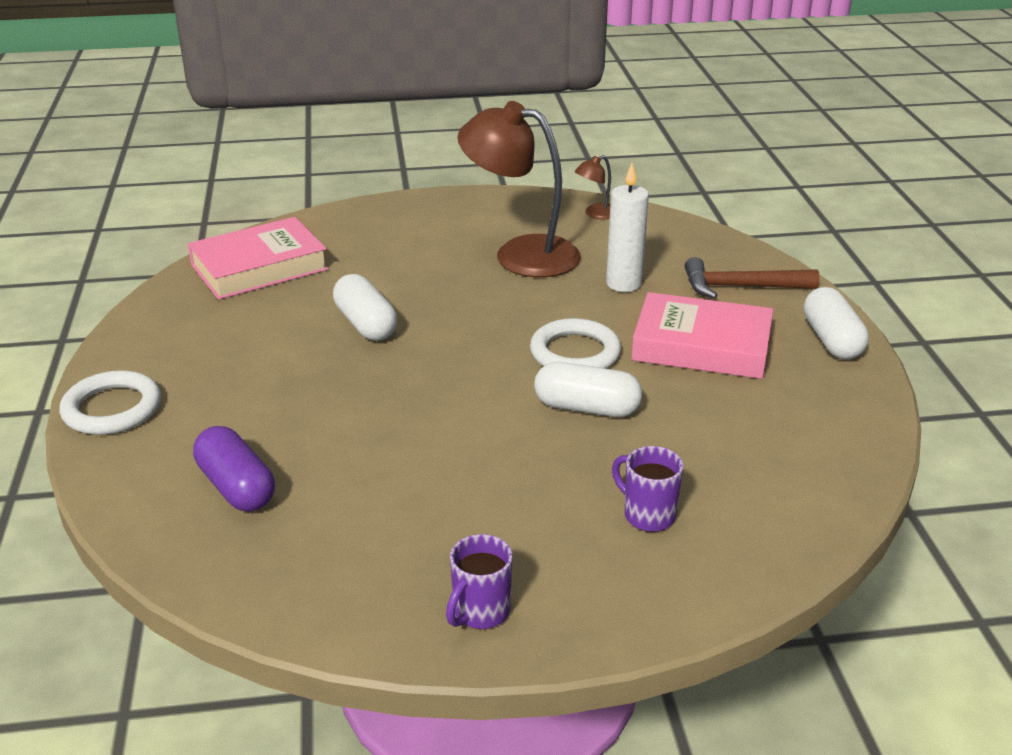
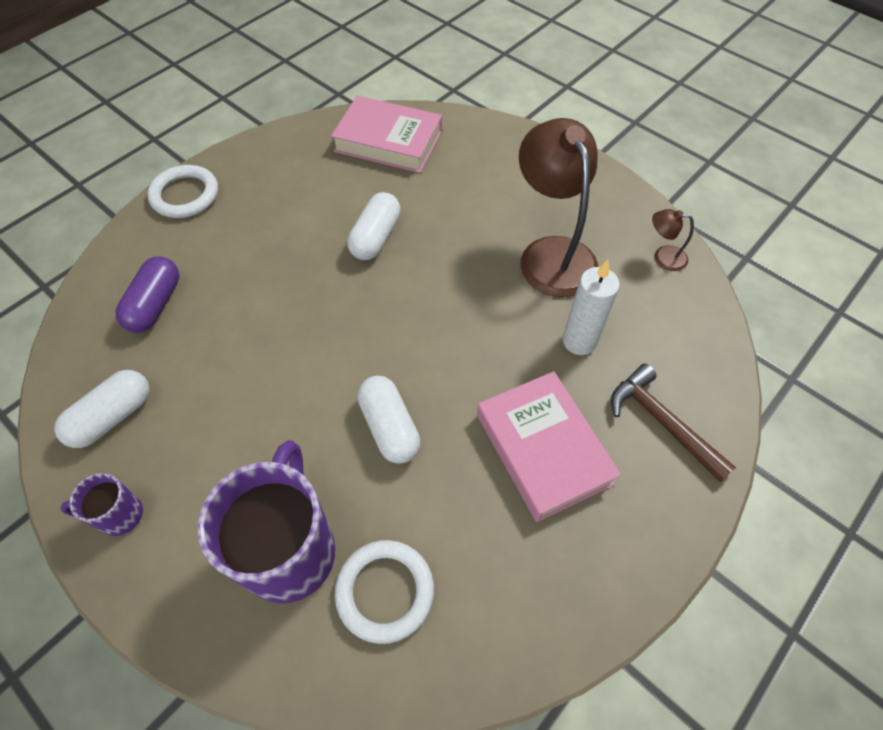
camera: 50 degrees right, 25 degrees up
white ring [530,318,621,368] -> white ring moved to [335,540,434,644]
purple mug [612,446,683,532] -> purple mug [198,440,335,603], size x2.10
white capsule [804,287,869,359] -> white capsule moved to [54,370,150,448]

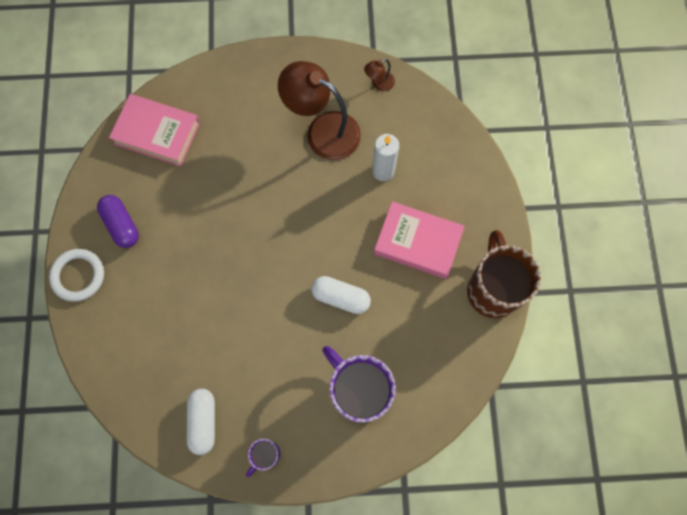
camera: 45 degrees left, 15 degrees up
purple capsule [116,256,179,333] -> purple capsule moved to [97,195,139,248]
pink book [331,96,442,173] -> pink book turned 45 degrees clockwise [109,94,200,166]
white ring [335,540,434,644] -> none
white capsule [347,192,401,260] -> none
brown hammer [611,364,736,482] -> none
none -> brown mug [467,230,541,318]

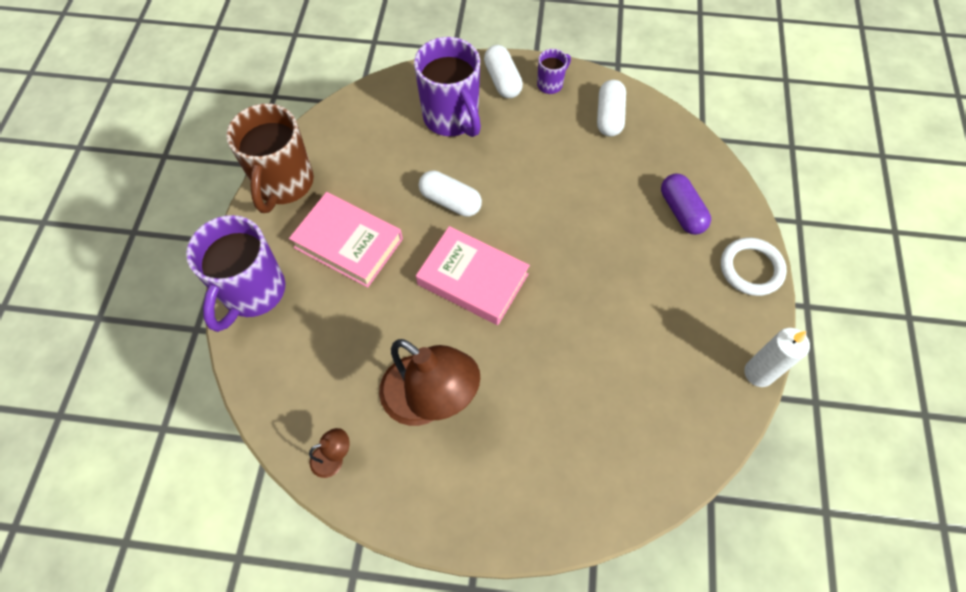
camera: 170 degrees left, 10 degrees down
purple capsule [97,195,139,248] -> purple capsule moved to [661,174,711,235]
pink book [109,94,200,166] -> pink book moved to [416,226,530,325]
white candle [372,134,399,181] -> white candle moved to [744,328,810,387]
none -> purple mug [186,215,285,332]
none -> white capsule [484,45,523,98]

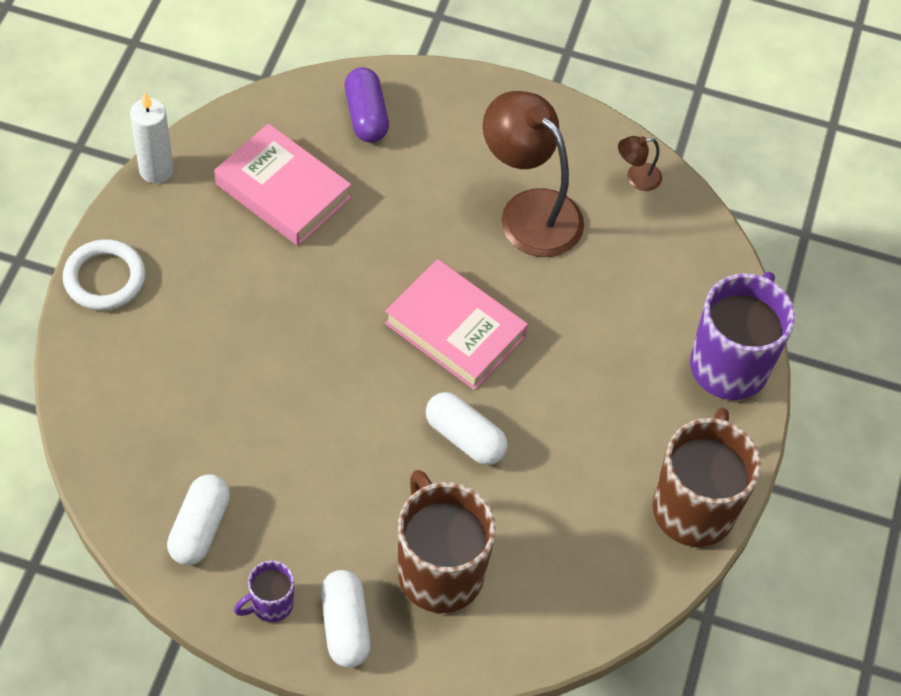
camera: 175 degrees left, 5 degrees down
pink book [289,192,403,288] -> pink book moved to [214,124,351,246]
purple mug [414,37,481,137] -> brown mug [398,470,496,613]
purple capsule [661,174,711,235] -> purple capsule moved to [345,67,389,143]

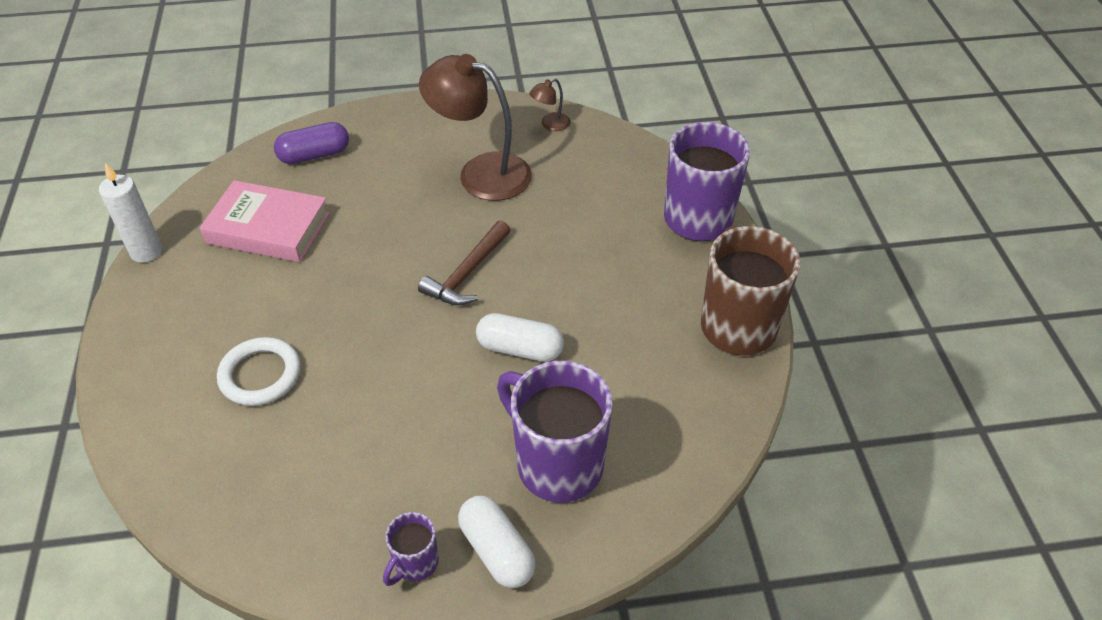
camera: 20 degrees left, 10 degrees down
white ring [63,239,145,310] -> white ring moved to [217,337,301,406]
white capsule [167,474,230,565] -> none
purple capsule [345,67,389,143] -> purple capsule turned 75 degrees counterclockwise [274,122,349,164]
pink book [385,259,528,390] -> brown hammer [418,220,511,305]
brown mug [398,470,496,613] -> purple mug [497,361,613,503]

